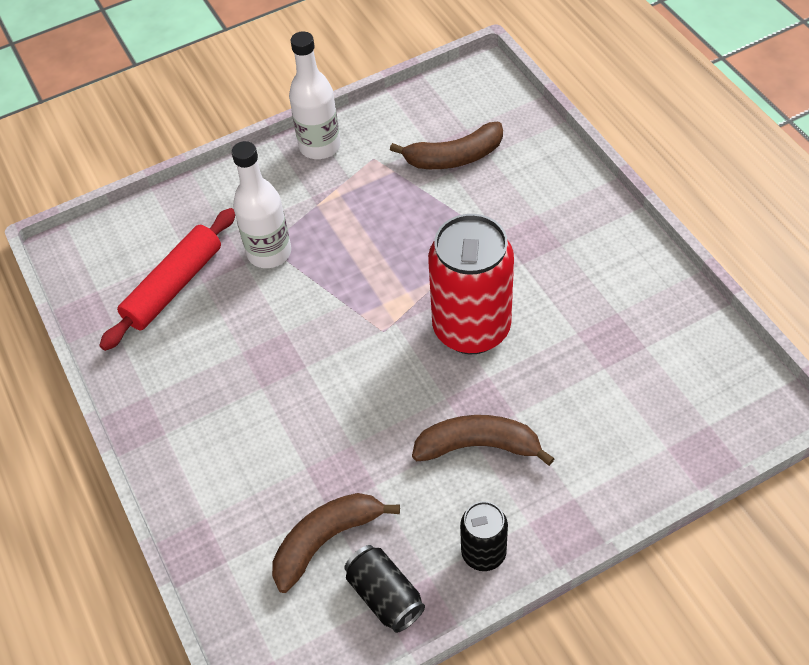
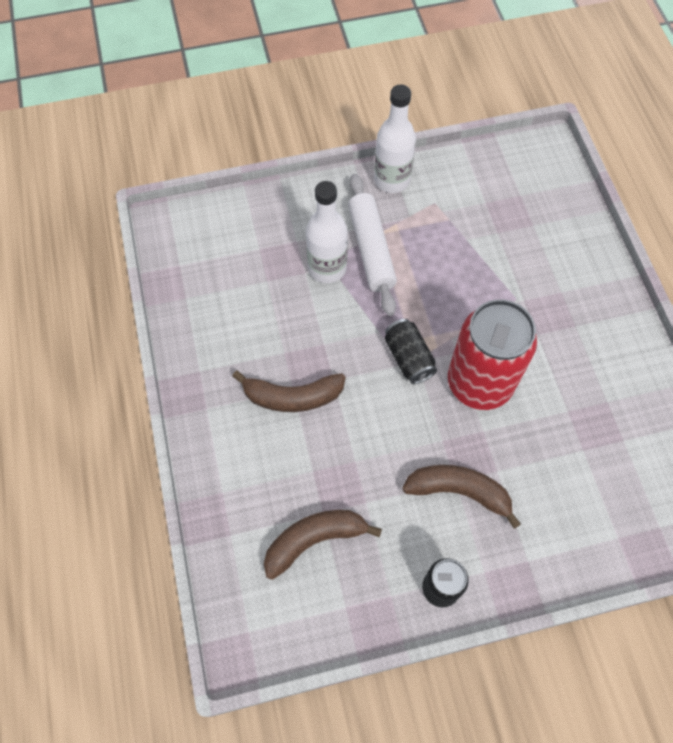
camera: 10 degrees right, 10 degrees up
red rolling pin [99,208,235,351] -> none
black can [344,545,425,633] -> black can moved to [385,319,437,384]
brown banana [390,122,503,169] -> brown banana moved to [232,371,346,412]
none -> white rolling pin [348,174,397,316]

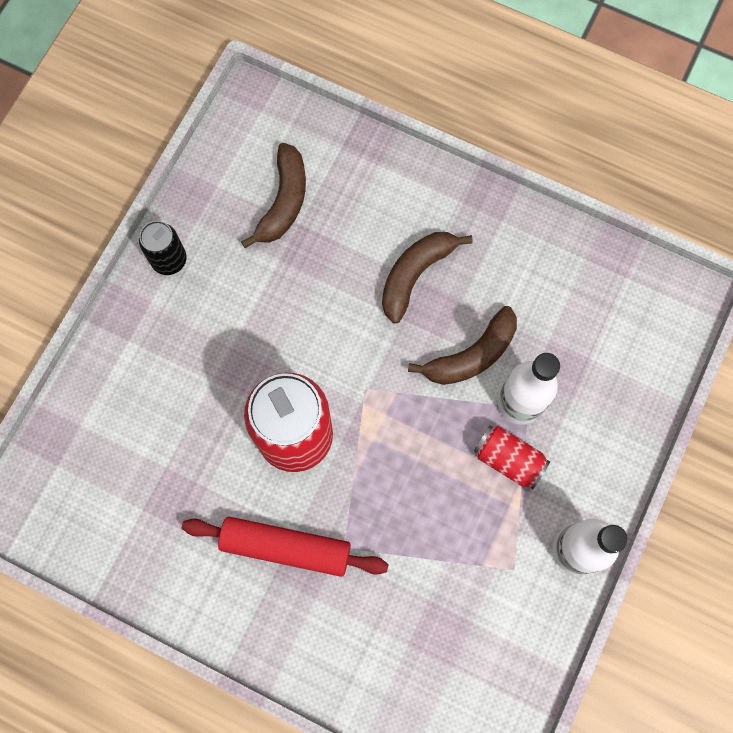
camera: 130 degrees right, 10 degrees up
white rolling pin [348,174,397,316] -> red can [474,425,550,489]
black can [385,319,437,384] -> none
brown banana [402,465,521,529] -> brown banana moved to [408,306,517,385]
none -> red rolling pin [182,517,389,577]

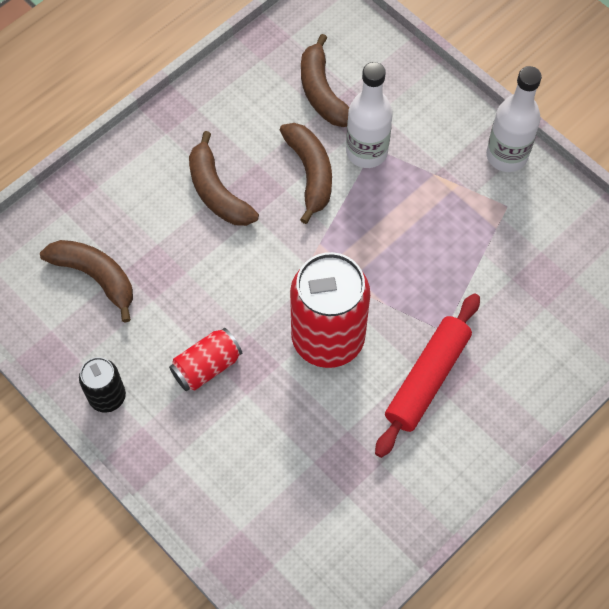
camera: 70 degrees left, 10 degrees down
red can [474,425,550,489] -> red can moved to [169,328,242,391]
none -> brown banana [301,34,349,127]

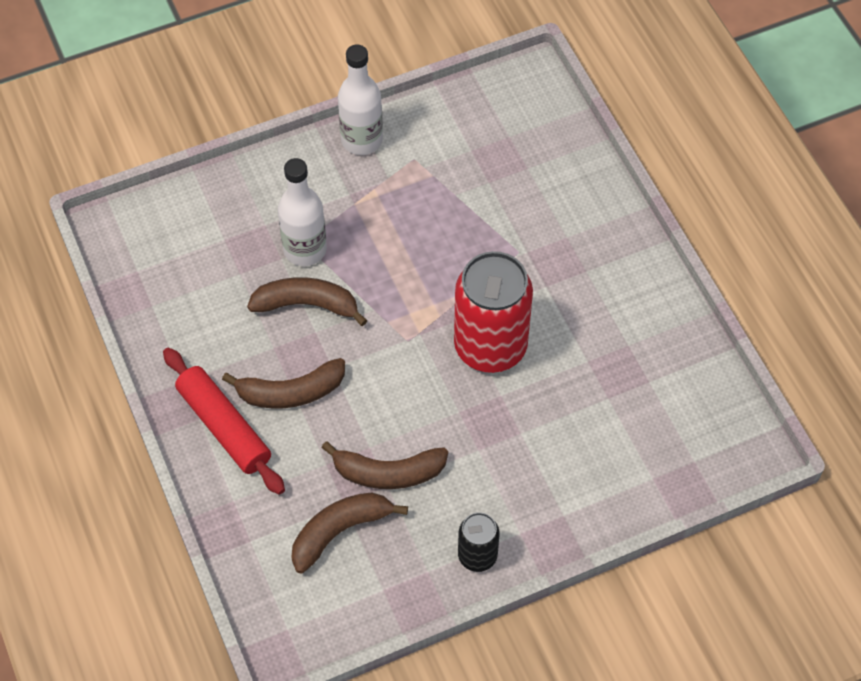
camera: 70 degrees left, 5 degrees down
red can [169,328,242,391] -> none
brown banana [301,34,349,127] -> brown banana moved to [321,441,448,489]
red rolling pin [375,293,480,458] -> red rolling pin moved to [163,348,285,495]

